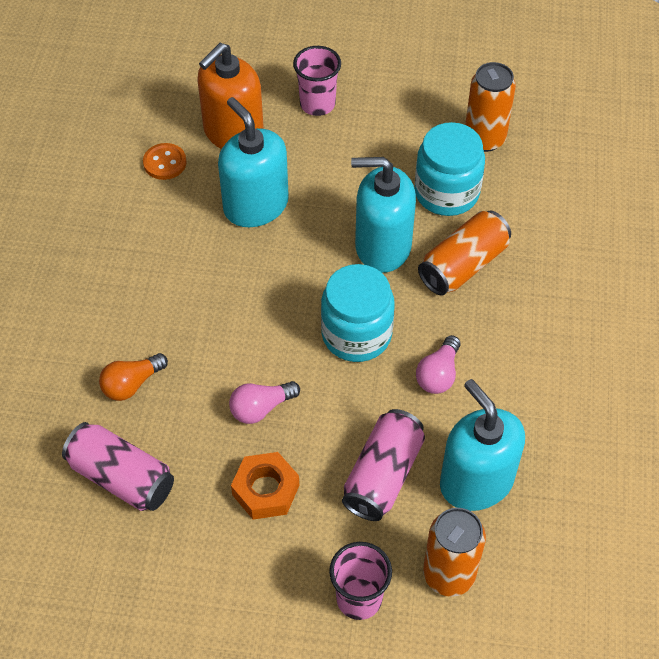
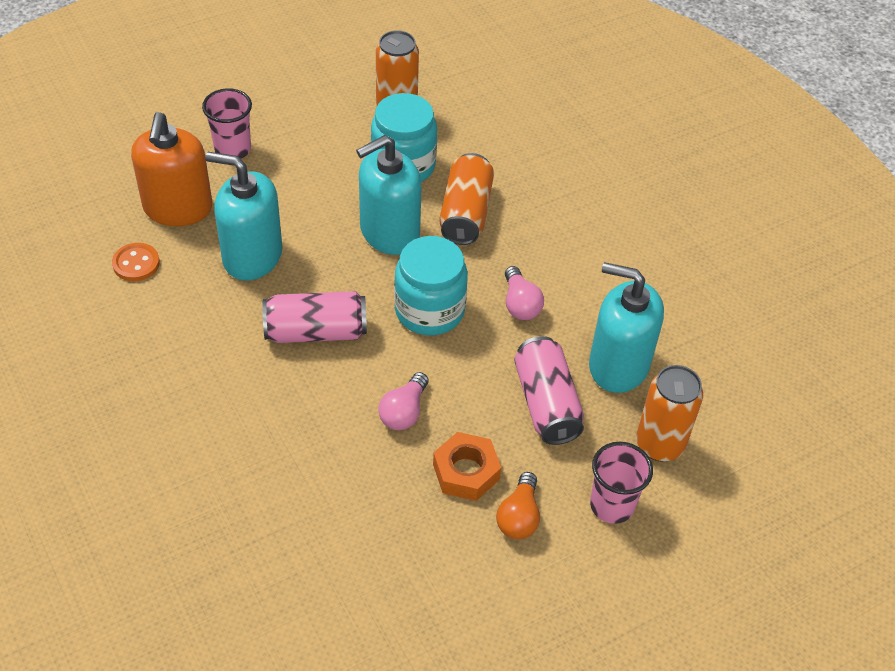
camera: 40 degrees left, 5 degrees down
pink can [62,422,174,511] -> pink can moved to [263,291,367,343]
orange light bulb [99,353,168,401] -> orange light bulb moved to [496,472,540,539]

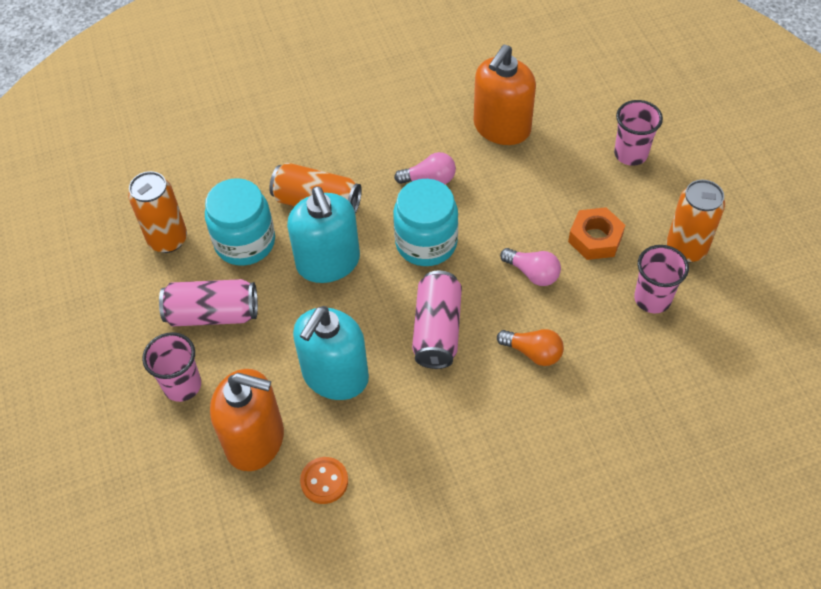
camera: 75 degrees left, 5 degrees up
orange light bulb [496,472,540,539] -> orange light bulb moved to [497,329,564,366]
pink can [514,336,584,445] -> pink can moved to [159,279,258,327]
turquoise soap dispenser [589,262,664,393] -> orange soap dispenser [474,45,536,145]
orange can [636,365,703,462] -> orange can moved to [666,180,725,263]
none -> pink cup [634,245,689,313]

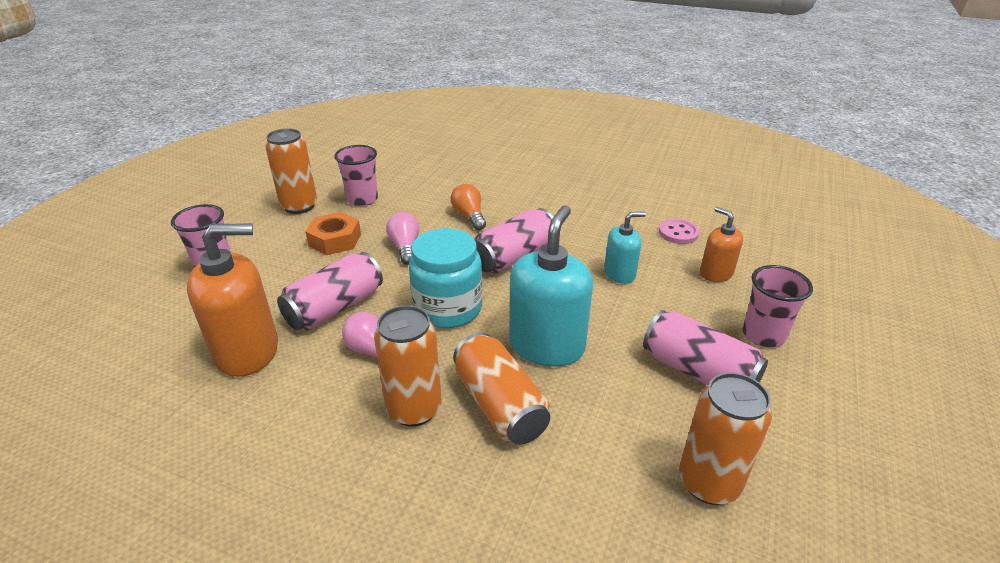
camera: 140 degrees left, 20 degrees down
turquoise jar [205,178,275,266] -> none
orange soap dispenser [210,369,284,471] -> orange soap dispenser [700,207,743,282], size x0.56
turquoise soap dispenser [293,306,369,400] -> turquoise soap dispenser [604,212,646,284], size x0.56
orange button [300,457,348,504] -> pink button [659,219,699,244]
none -> pink can [277,252,383,331]
none -> orange can [374,305,441,427]

